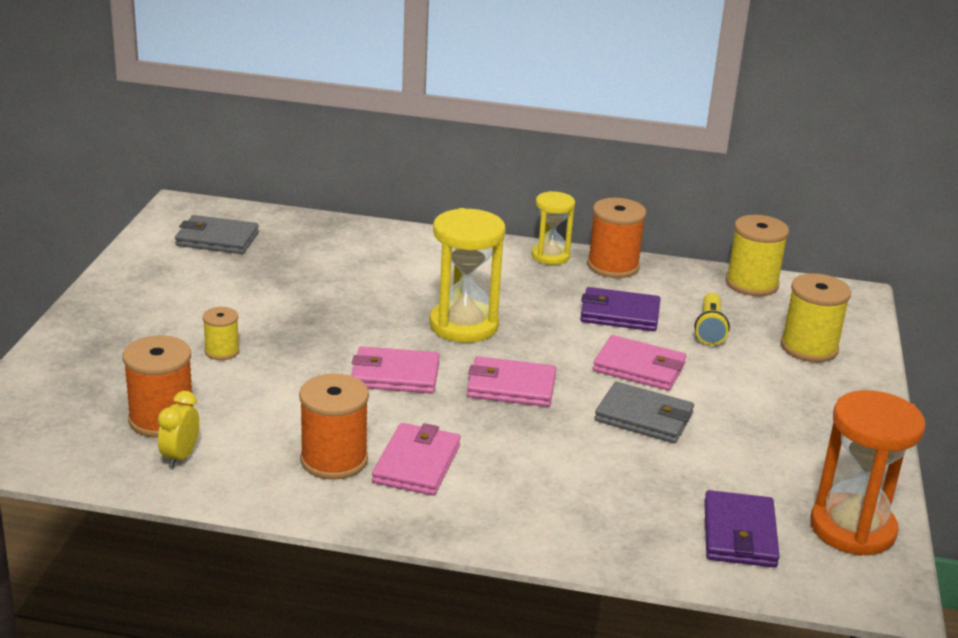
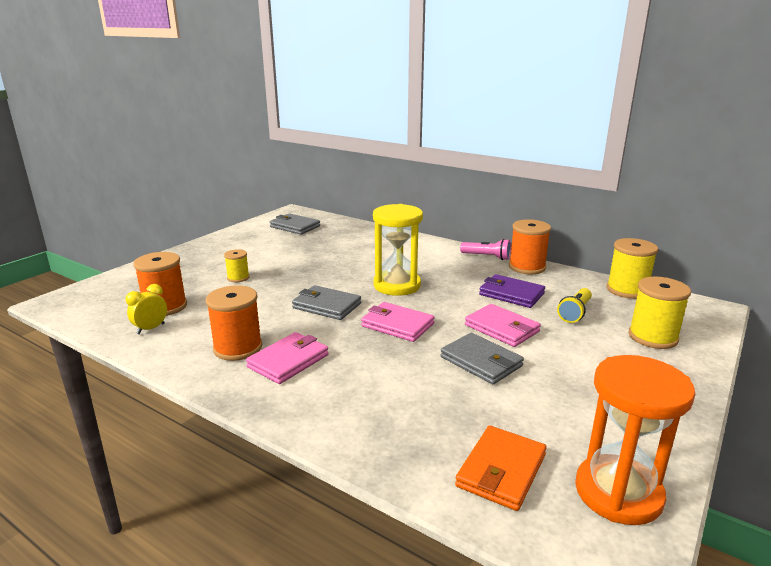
camera: 25 degrees right, 5 degrees down
pink wallet [351,346,440,394] -> grey wallet [292,285,361,320]
yellow hourglass [532,191,575,265] -> pink flashlight [460,239,511,260]
purple wallet [704,490,780,568] -> orange wallet [455,425,547,511]

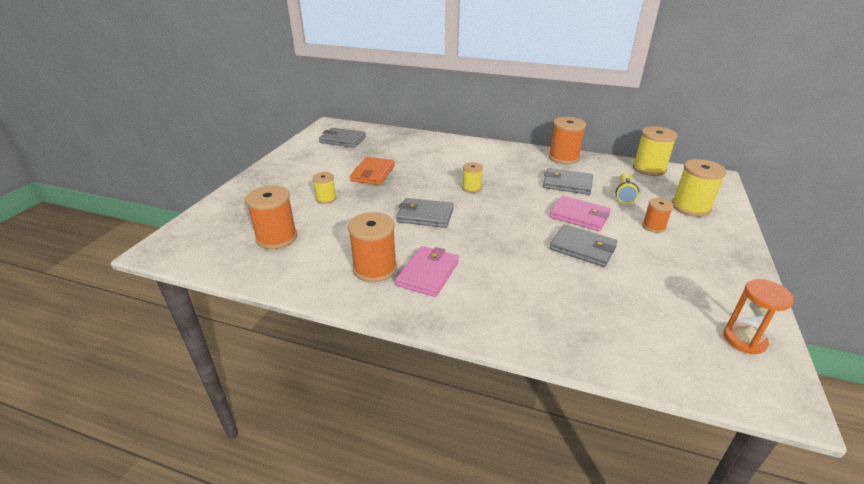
camera: 15 degrees left, 10 degrees up
yellow clock [126,284,167,334] -> none
pink wallet [361,302,435,342] -> none
yellow hourglass [373,204,423,296] -> yellow spool [462,162,483,193]
orange wallet [455,425,547,511] -> orange wallet moved to [350,157,395,185]
pink flashlight [460,239,511,260] -> none
purple wallet [479,274,545,308] -> grey wallet [543,168,593,195]
orange hourglass [575,355,696,525] -> orange hourglass [723,279,794,354], size x0.61
none -> orange spool [642,198,674,233]

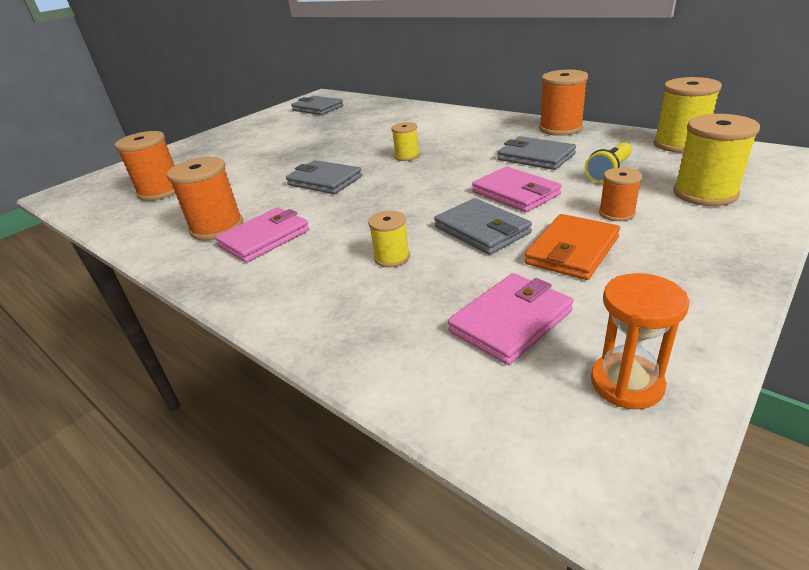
camera: 25 degrees right, 0 degrees up
yellow spool [312,172,337,204] -> yellow spool moved to [368,211,410,267]
orange wallet [350,157,395,185] -> orange wallet moved to [524,214,620,280]
none -> pink wallet [448,273,573,365]

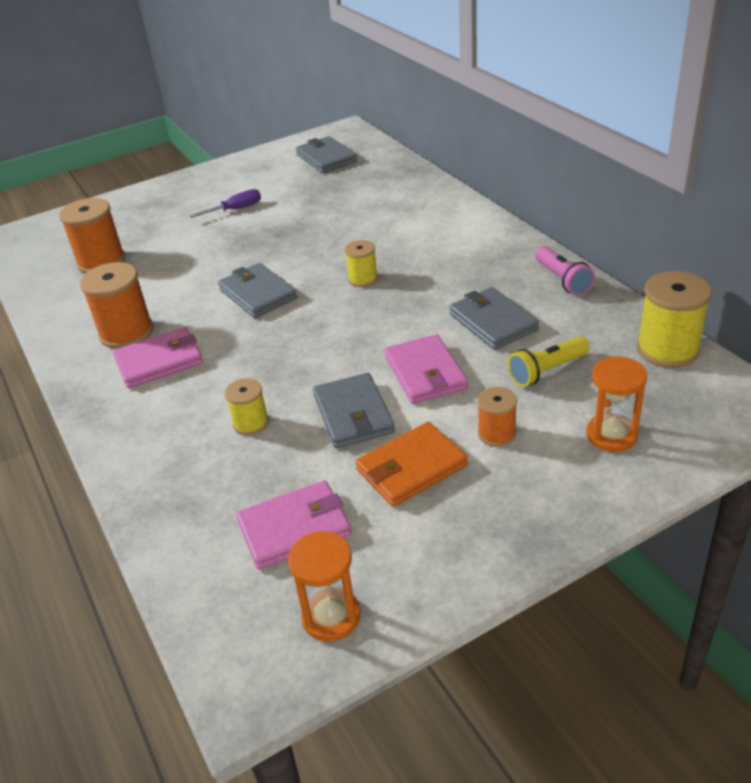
camera: 20 degrees right, 5 degrees up
orange spool [539,70,588,136] -> pink flashlight [535,246,595,296]
yellow spool [673,114,760,206] -> orange hourglass [586,356,647,452]
none -> purple screwdriver [189,189,261,218]

